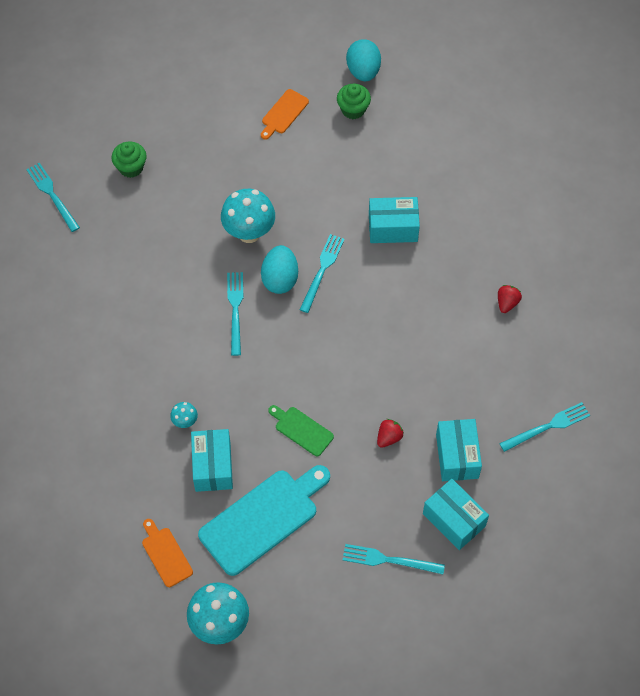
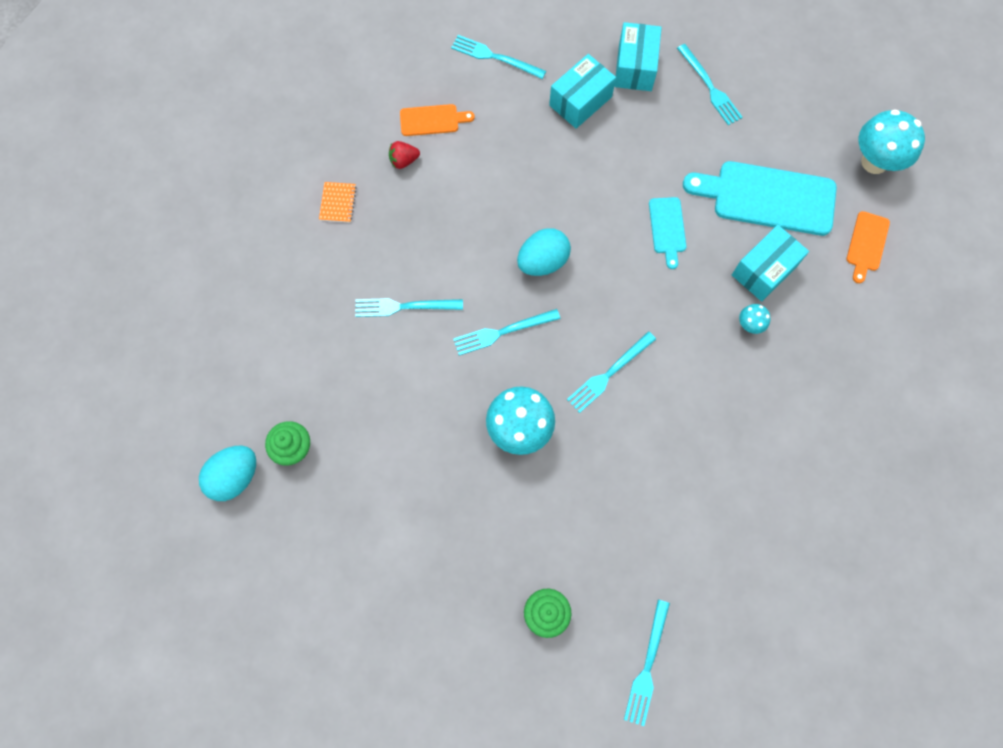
camera: 130 degrees left, 10 degrees up
orange cutting board [261,89,309,140] -> orange cutting board moved to [400,104,475,136]
turquoise egg [261,245,298,294] -> turquoise egg moved to [517,228,571,276]
green cutting board [268,405,334,456] -> turquoise cutting board [649,197,686,269]
turquoise box [369,197,420,243] -> turquoise fork [355,298,463,317]
red strawberry [377,419,404,448] -> none
none -> orange notebook [319,182,357,223]

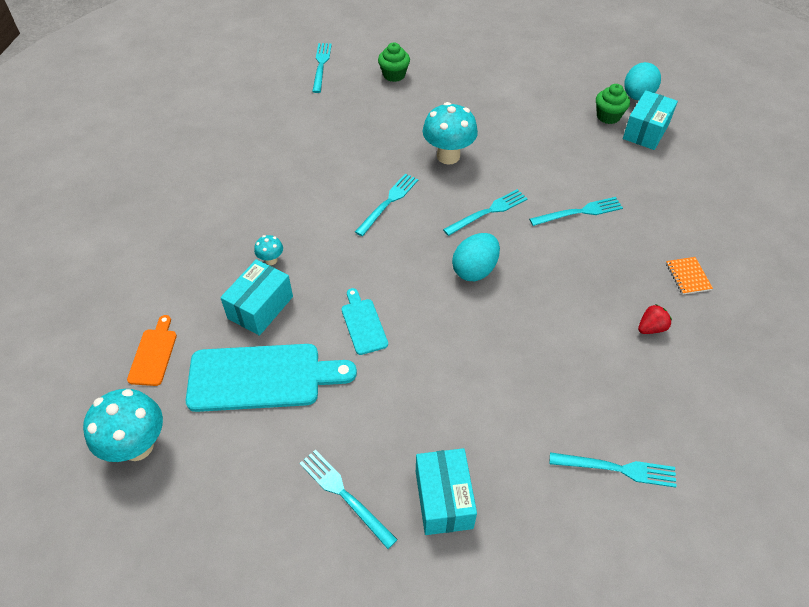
camera: 165 degrees right, 20 degrees down
orange cutting board [400,104,475,136] -> none
turquoise box [549,54,616,129] -> turquoise box moved to [623,90,678,150]

